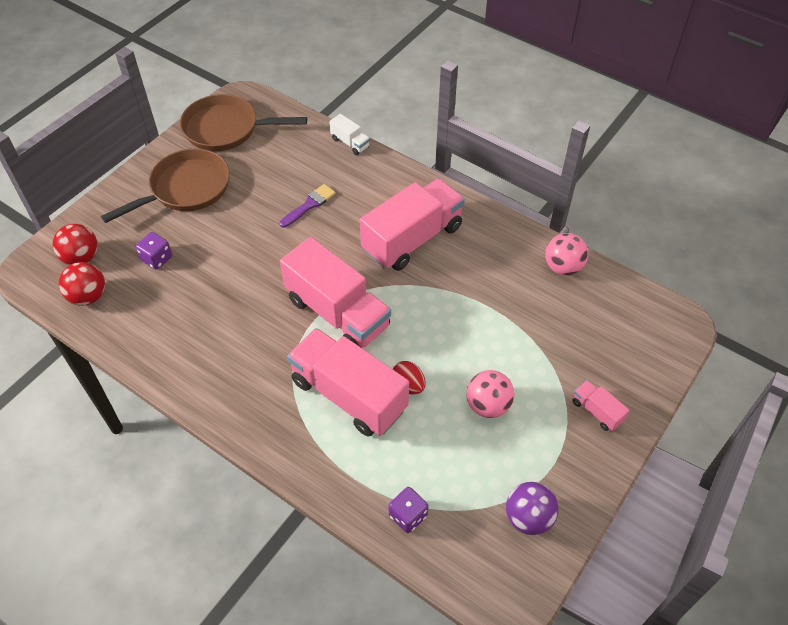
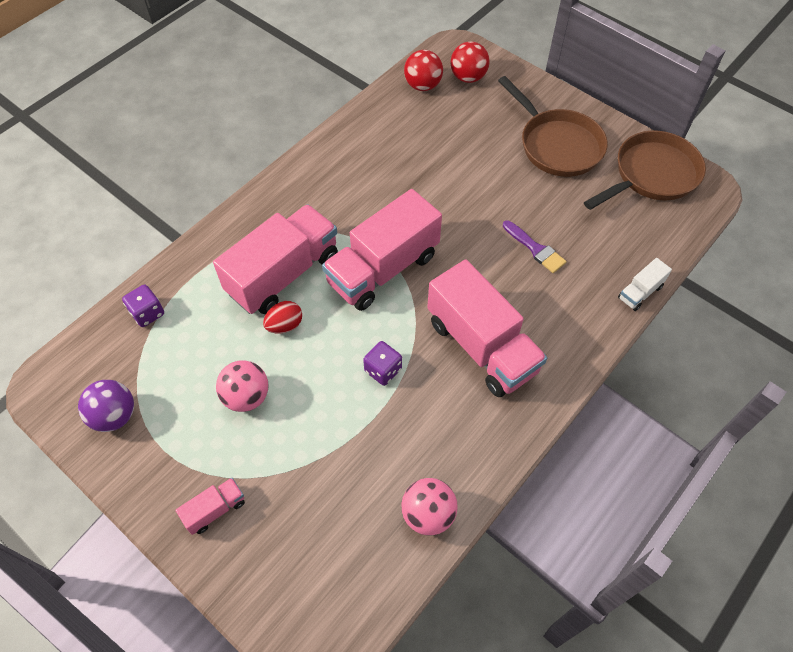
camera: 95 degrees right, 5 degrees up
purple dice [136,232,172,269] -> purple dice moved to [363,341,402,386]
brown pan [180,94,307,151] -> brown pan turned 45 degrees clockwise [584,131,706,210]

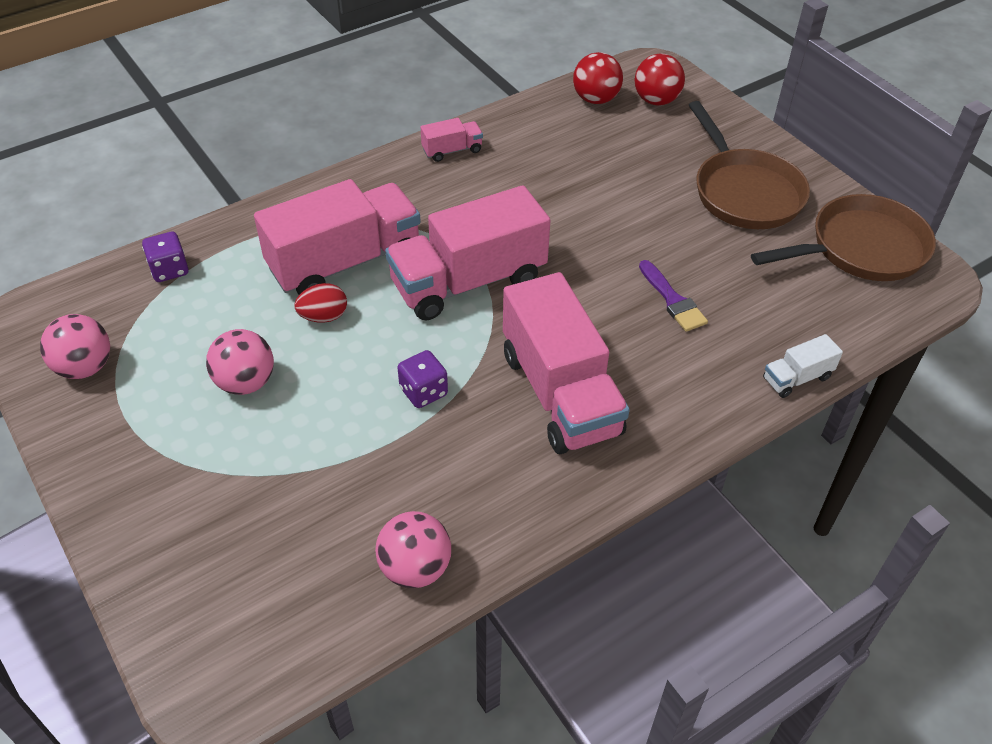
camera: 15 degrees right, 10 degrees down
purple ball [78,380,134,432] -> pink ball [40,314,110,379]
pink truck [176,478,245,535] -> pink truck moved to [421,118,483,162]

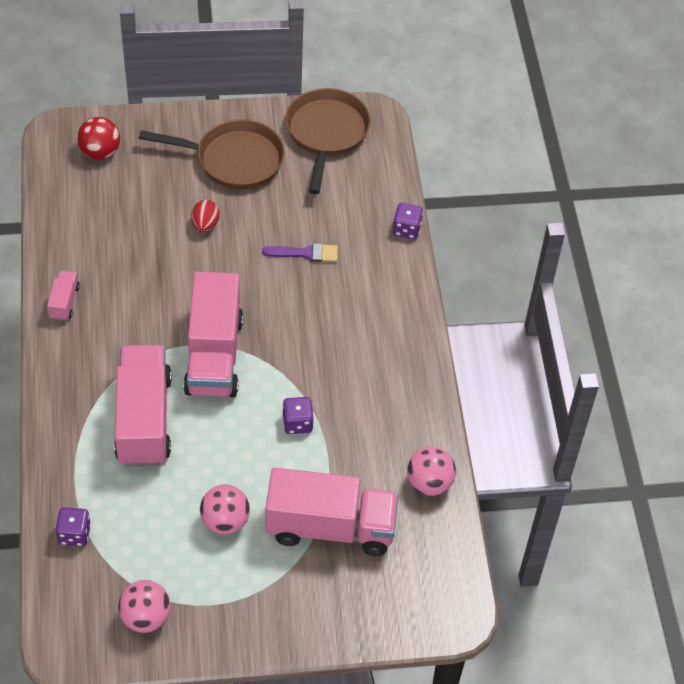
camera: 65 degrees left, 5 degrees up
red egg [294,283,347,323] -> red egg moved to [191,200,220,232]
pink truck [503,272,630,454] -> pink truck moved to [265,468,398,556]
red ball [573,52,623,104] -> none
white truck [763,334,843,398] -> purple dice [393,203,423,239]

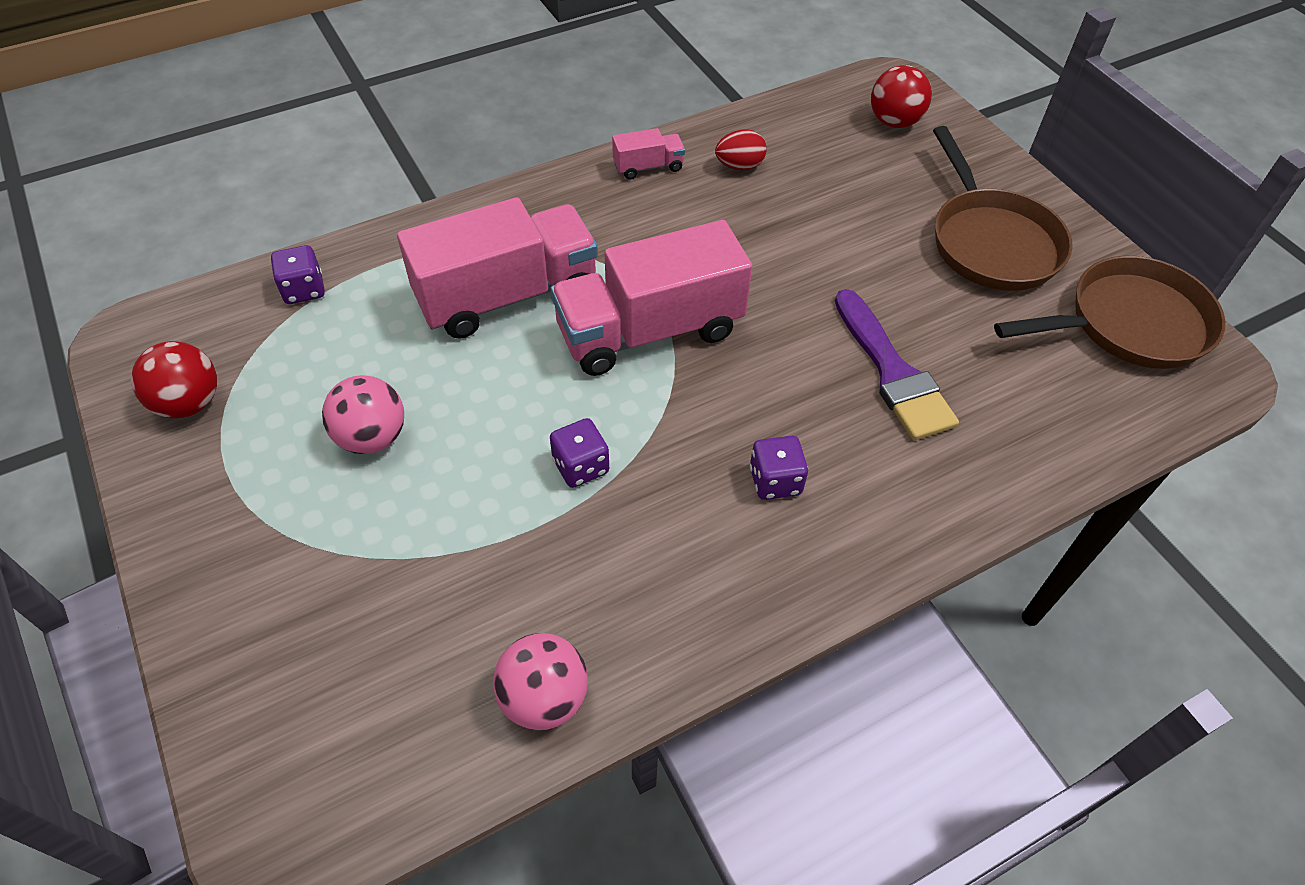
camera: 70 degrees right, 0 degrees up
pink ball [118,580,171,633] -> red ball [131,341,217,418]
red egg [191,200,220,232] -> red egg moved to [715,129,767,170]
purple brush [262,243,338,262] -> purple brush [835,289,959,440], size x1.59
pink truck [265,468,398,556] -> none
purple dice [393,203,423,239] -> purple dice moved to [750,436,808,500]

